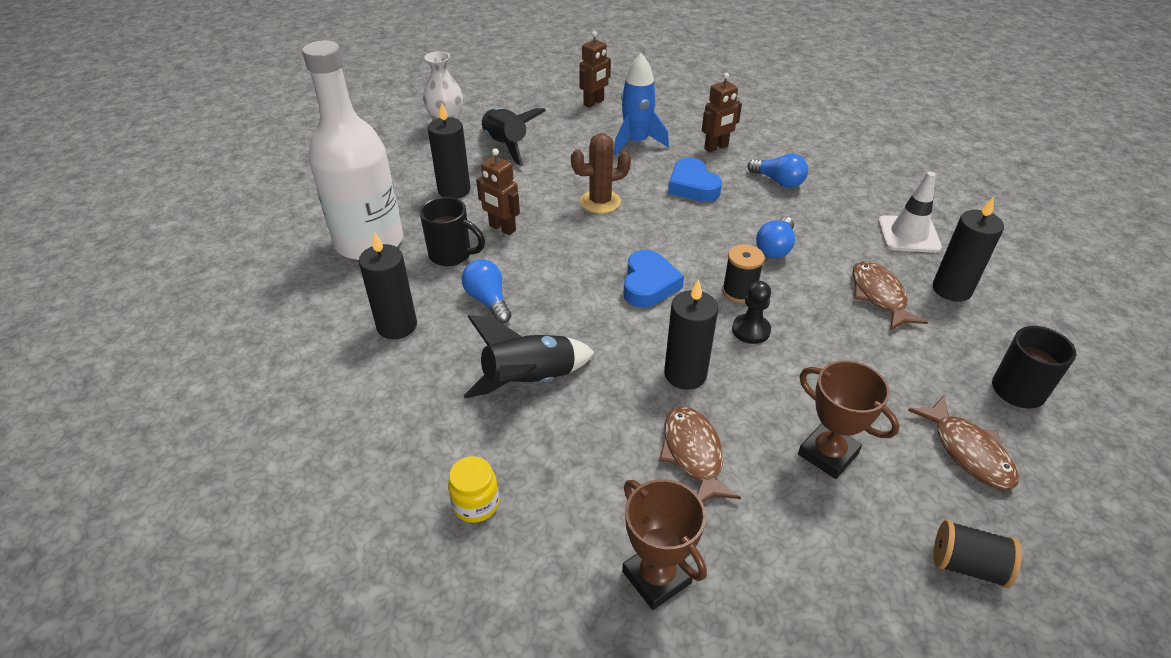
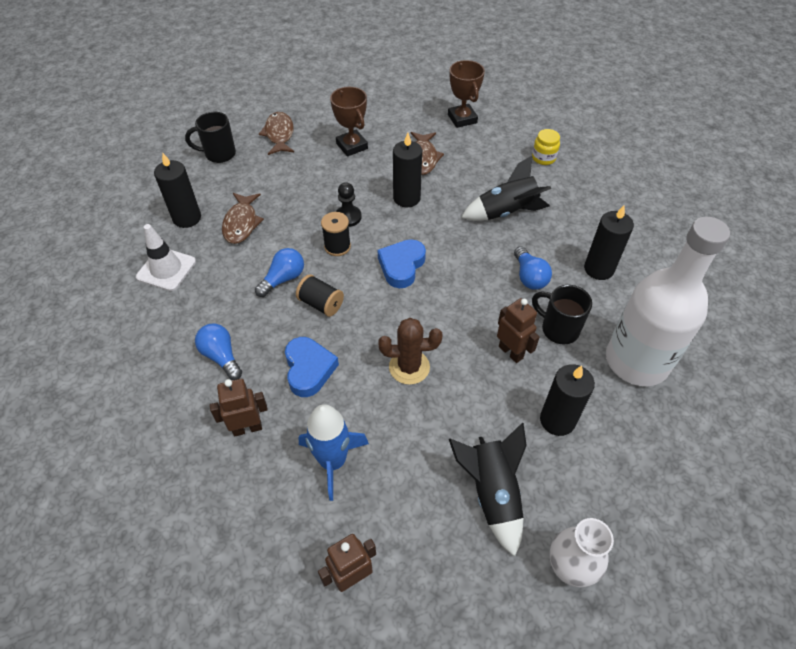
camera: 165 degrees left, 10 degrees up
black spool [933,520,1022,588] -> black spool moved to [296,274,344,317]

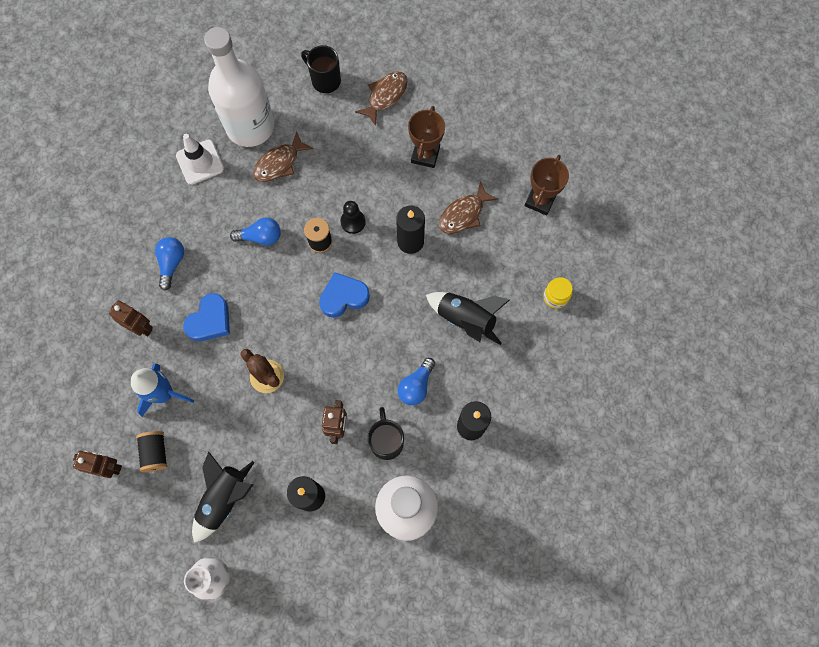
camera: 45 degrees right, 20 degrees up
black candle [154,153,201,228] -> white bottle [204,27,274,147]
black spool [296,274,344,317] -> black spool moved to [136,431,167,472]

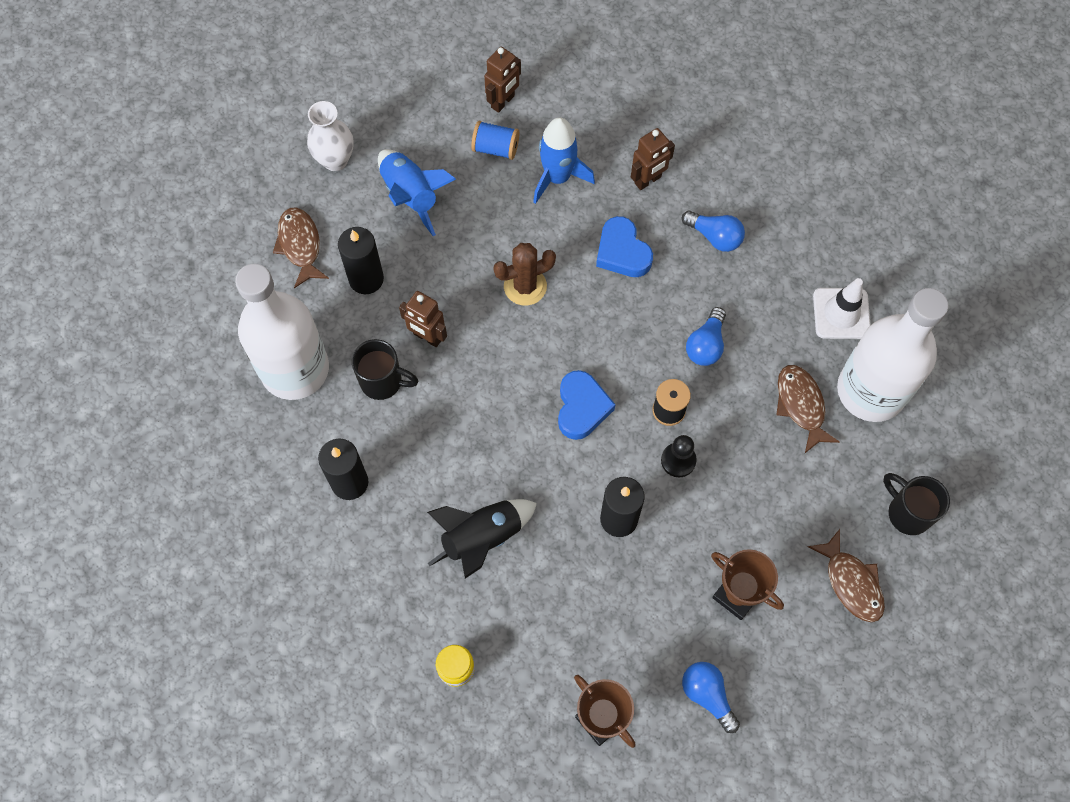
camera: 115 degrees right, 5 degrees down
black spool [136,431,167,472] -> blue spool [471,121,520,160]
black rocket [192,451,255,543] -> blue rocket [378,149,456,236]
black mug [301,45,341,93] -> black mug turned 105 degrees counterclockwise [883,473,950,535]
blue light bulb [398,358,435,405] -> blue light bulb moved to [682,662,740,733]
brown fish [439,181,499,234] -> brown fish moved to [273,208,329,288]

